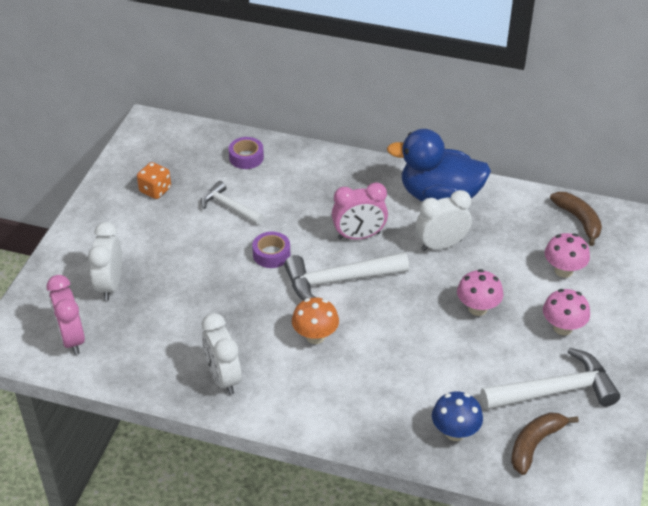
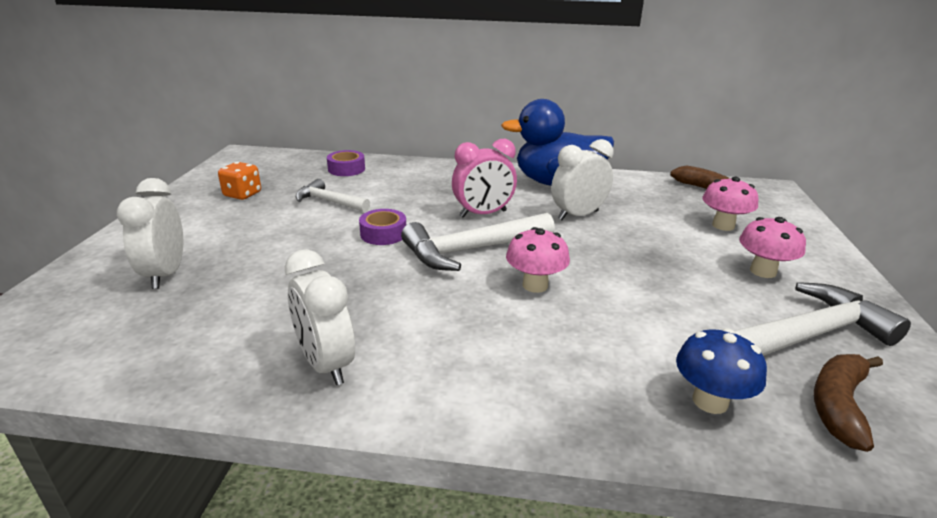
camera: 10 degrees left, 15 degrees down
pink clock [46,275,85,355] -> none
orange mushroom [292,297,339,344] -> none
pink mushroom [457,269,503,316] -> pink mushroom moved to [506,227,570,293]

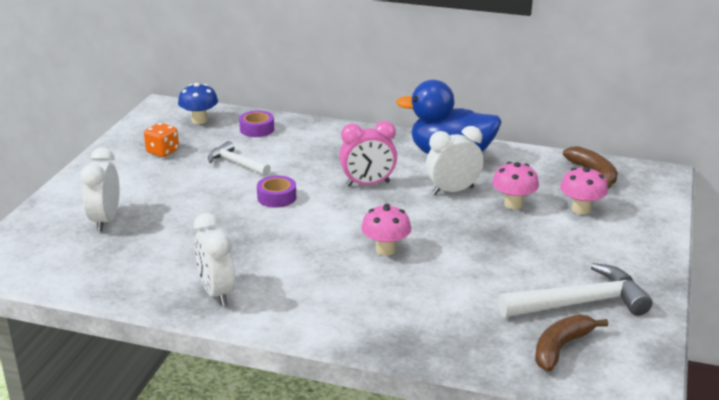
camera: 10 degrees right, 0 degrees up
white hammer [401,213,555,271] -> none
blue mushroom [676,328,767,414] -> blue mushroom moved to [178,83,218,124]
pink mushroom [739,217,806,278] -> pink mushroom moved to [492,162,539,209]

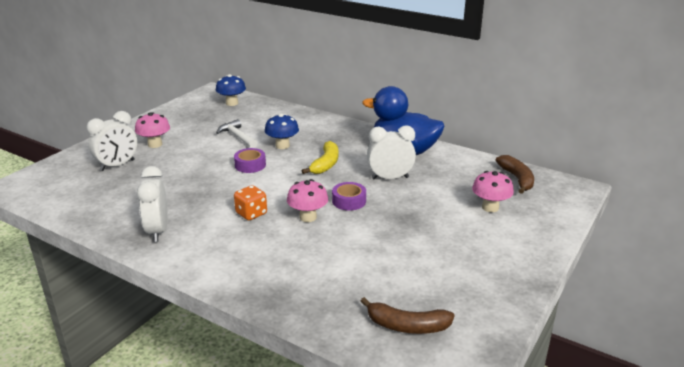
camera: 15 degrees right, 0 degrees up
white clock [81,147,119,231] -> white clock turned 150 degrees counterclockwise [87,111,137,171]
orange dice [144,123,179,157] -> orange dice moved to [234,185,267,220]
purple tape [239,110,274,137] -> purple tape moved to [332,182,366,211]
pink clock [339,121,397,186] -> yellow banana [302,141,339,174]
pink mushroom [492,162,539,209] -> pink mushroom moved to [135,112,170,148]
white hammer [498,263,652,317] -> none
brown banana [535,315,608,371] -> brown banana turned 135 degrees counterclockwise [361,297,455,334]
none -> blue mushroom [265,114,299,149]

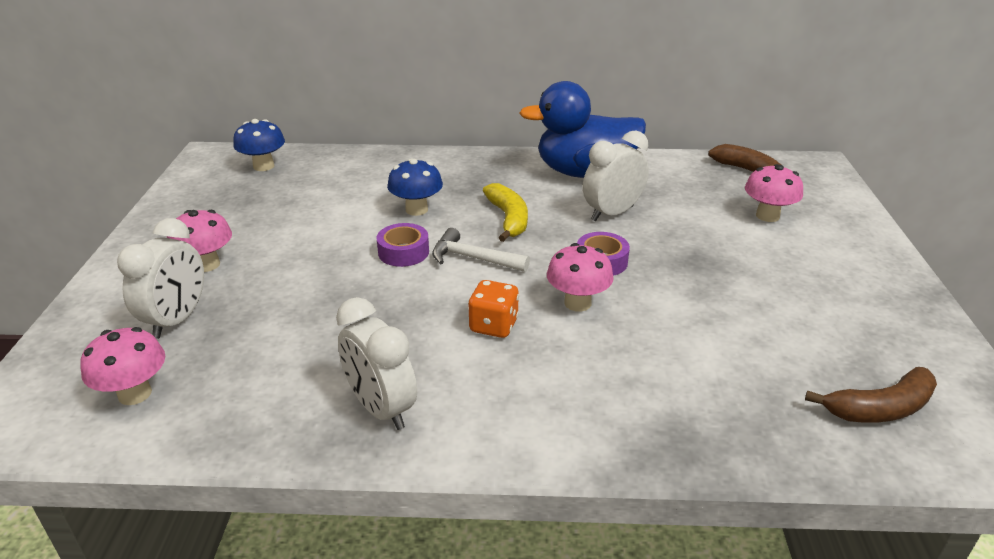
camera: 30 degrees left, 5 degrees up
white hammer [216,119,258,148] -> white hammer moved to [432,228,530,272]
none -> pink mushroom [80,327,165,405]

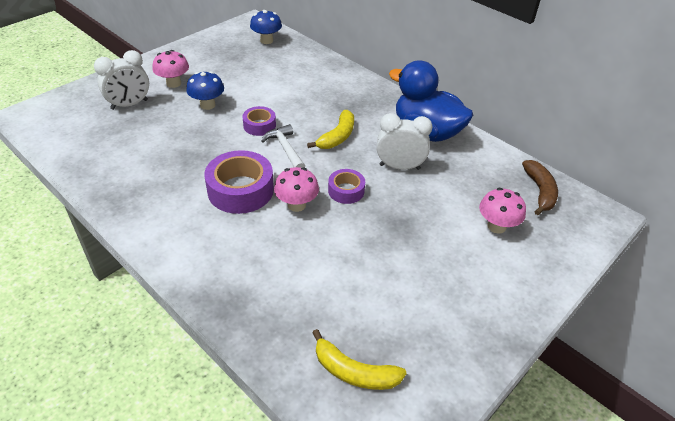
camera: 40 degrees right, 10 degrees up
pink mushroom [80,327,165,405] -> none
white clock [336,297,417,430] -> none
blue mushroom [387,158,443,216] -> blue mushroom moved to [186,71,224,110]
orange dice [468,280,519,338] -> purple tape [205,150,274,214]
brown banana [805,367,937,423] -> yellow banana [312,329,407,390]

